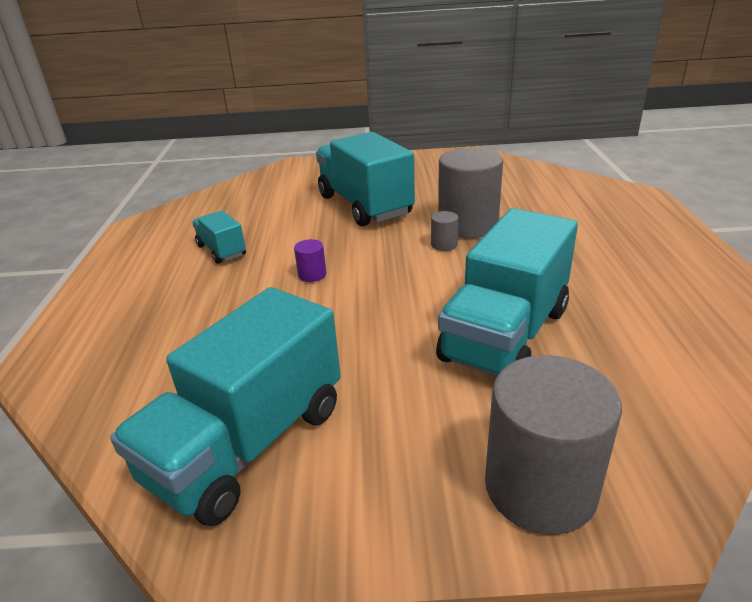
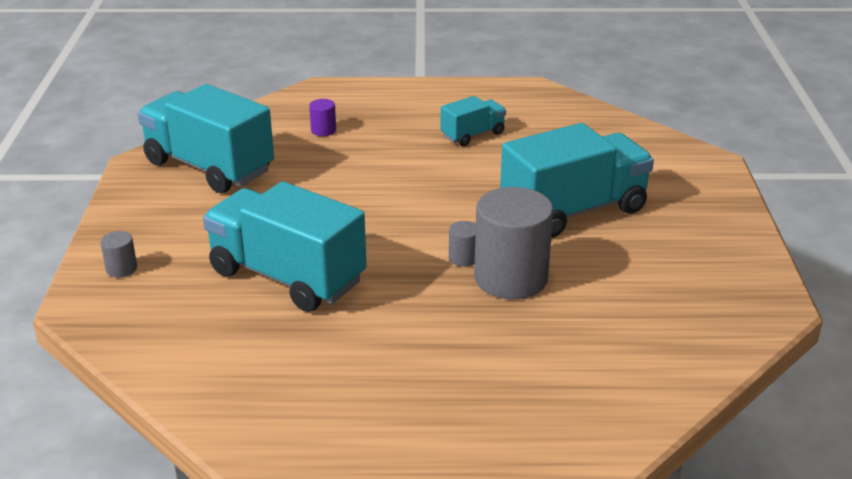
camera: 90 degrees right, 0 degrees up
purple cylinder [294,239,326,282] -> purple cylinder moved to [309,99,336,136]
grey cylinder [485,355,622,535] -> grey cylinder [100,231,137,277], size x0.42

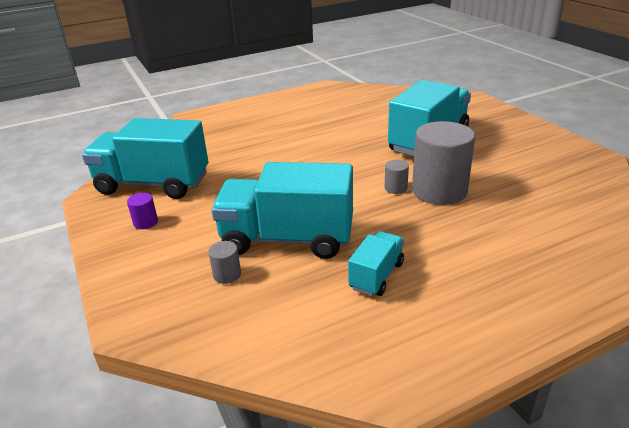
camera: 25 degrees left, 0 degrees up
grey cylinder [100,231,137,277] -> grey cylinder moved to [208,241,241,284]
purple cylinder [309,99,336,136] -> purple cylinder moved to [127,193,158,229]
turquoise truck [440,96,506,146] -> turquoise truck moved to [348,231,404,296]

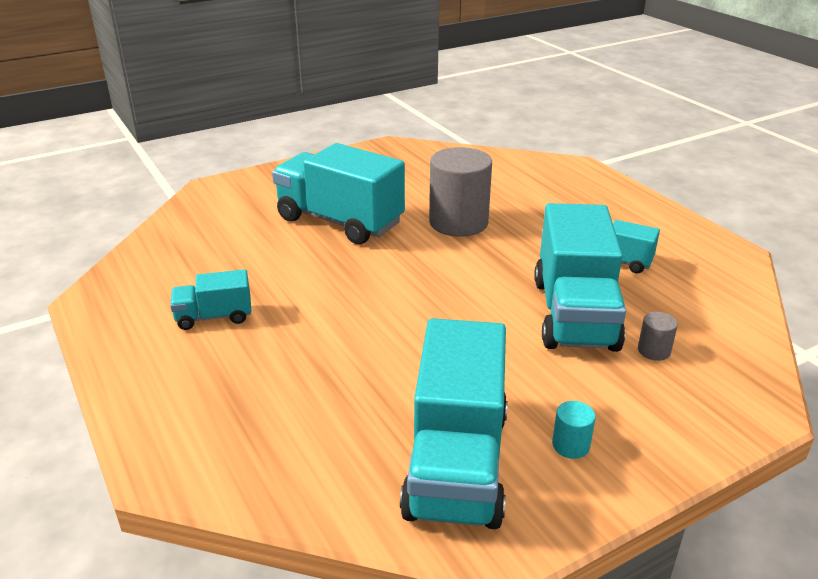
camera: 95 degrees left, 0 degrees up
purple cylinder [127,193,158,229] -> turquoise cylinder [552,401,596,459]
grey cylinder [385,160,409,194] -> none
none -> turquoise truck [170,269,251,330]

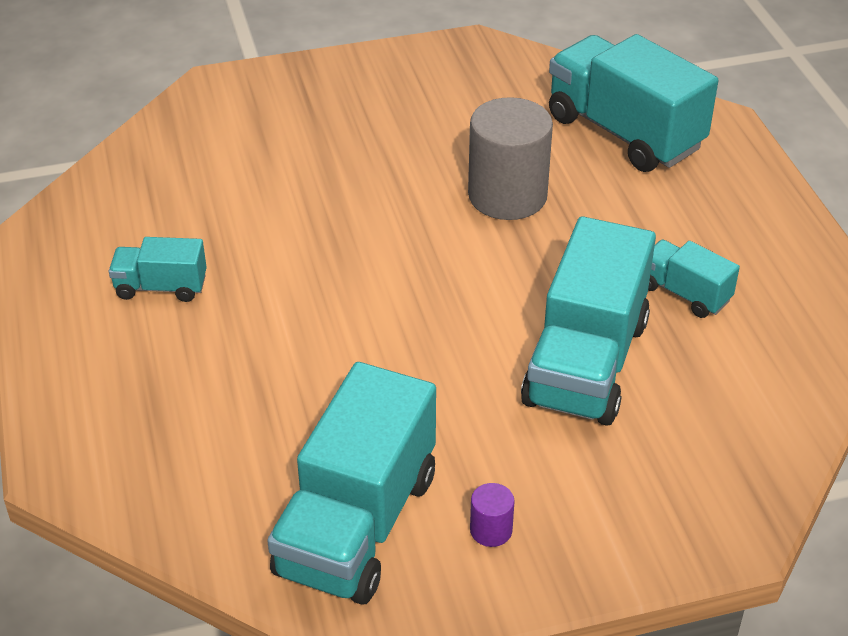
camera: 15 degrees right, 10 degrees up
turquoise truck [272,143,405,244] -> turquoise truck moved to [549,34,718,172]
turquoise cylinder [552,401,596,459] -> purple cylinder [470,483,515,547]
grey cylinder [638,312,678,361] -> none

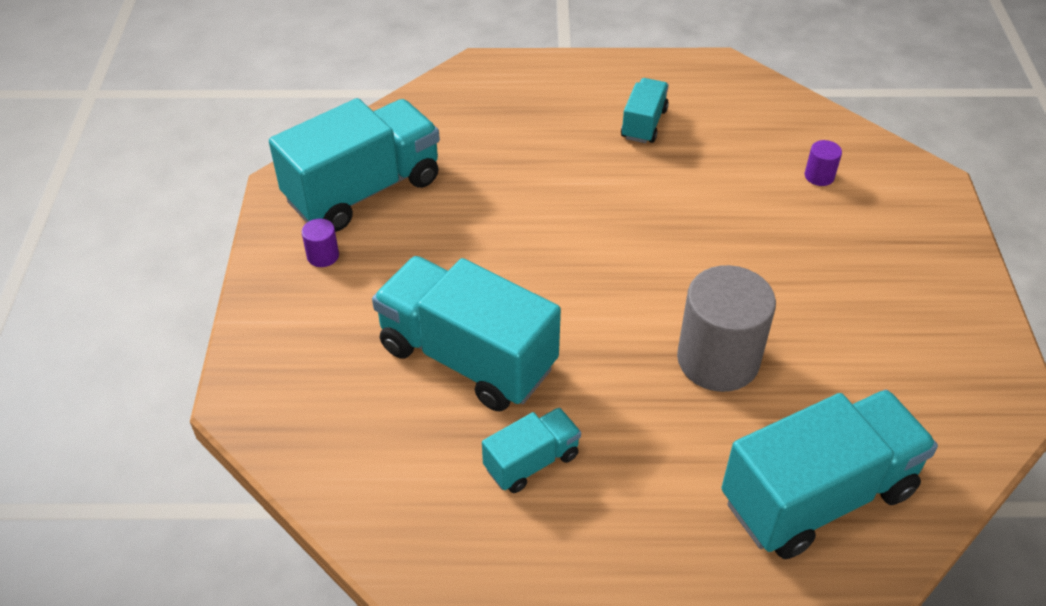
camera: 105 degrees right, 5 degrees up
turquoise truck [267,362,436,604] -> turquoise truck turned 105 degrees clockwise [269,98,440,232]
none -> purple cylinder [805,140,842,186]

